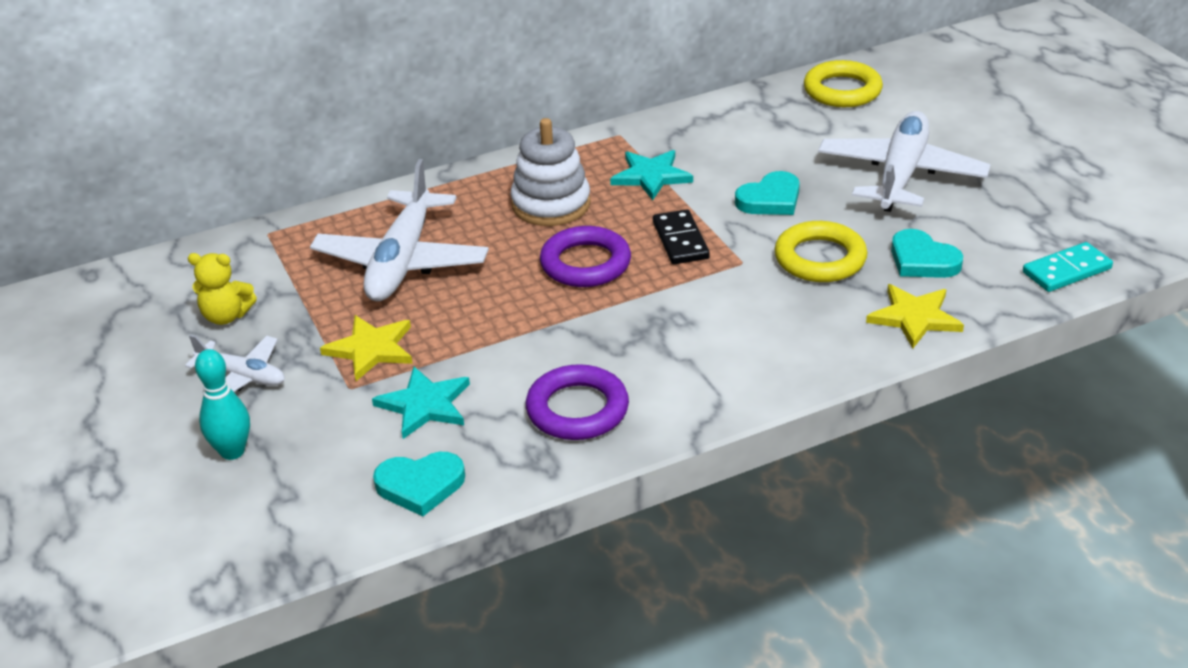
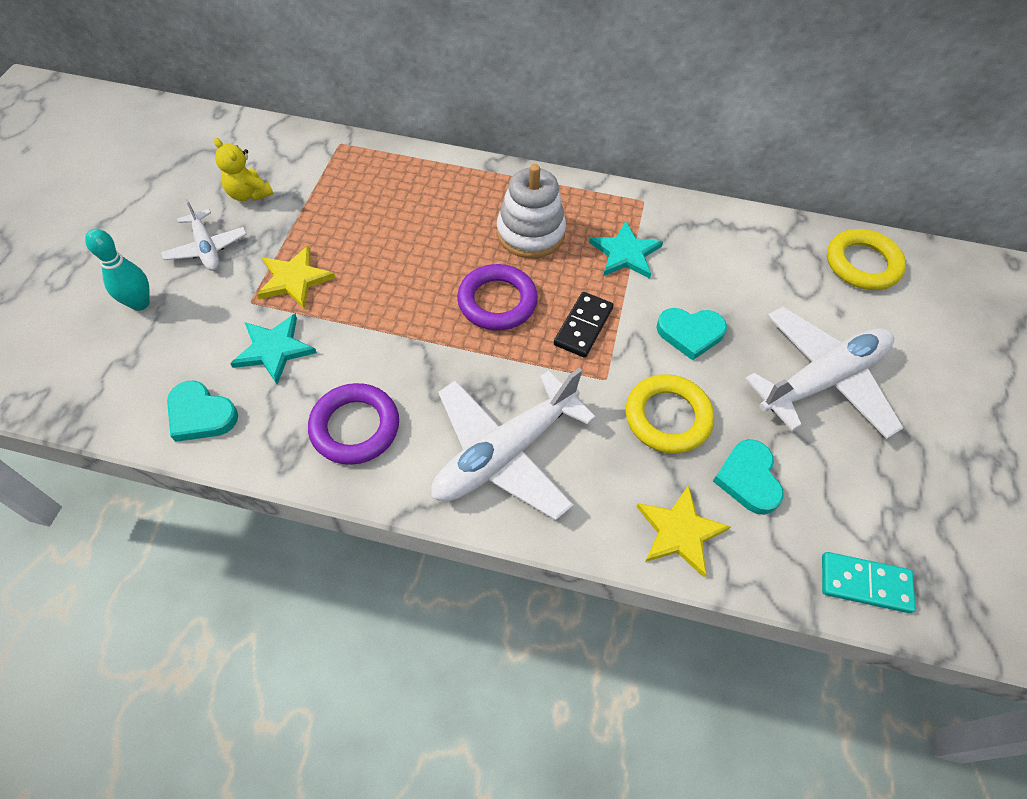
camera: 35 degrees right, 20 degrees up
white plane [310,159,489,301] -> white plane moved to [431,368,596,520]

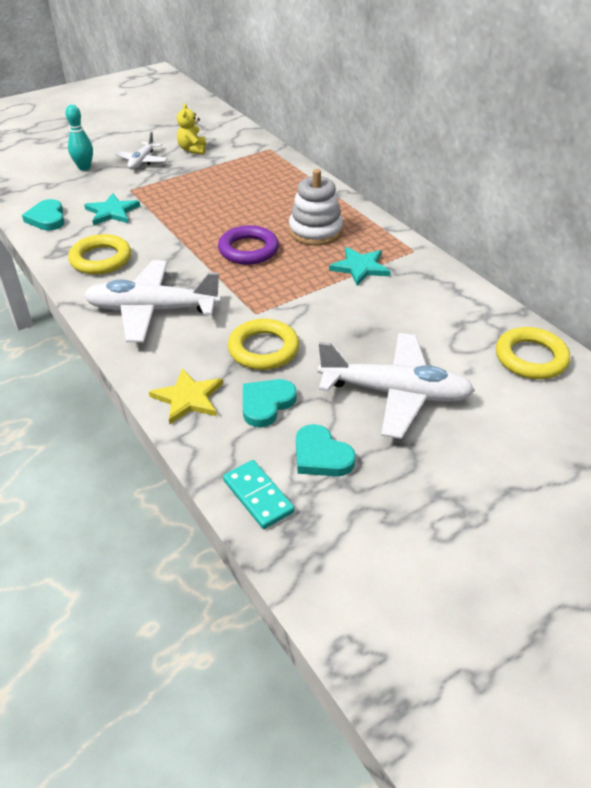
camera: 45 degrees right, 15 degrees down
yellow star [257,245,335,309] -> none
purple ring [308,383,399,465] -> yellow ring [68,234,131,275]
black domino [554,292,613,358] -> none
turquoise heart [656,308,727,360] -> turquoise heart moved to [296,424,356,476]

